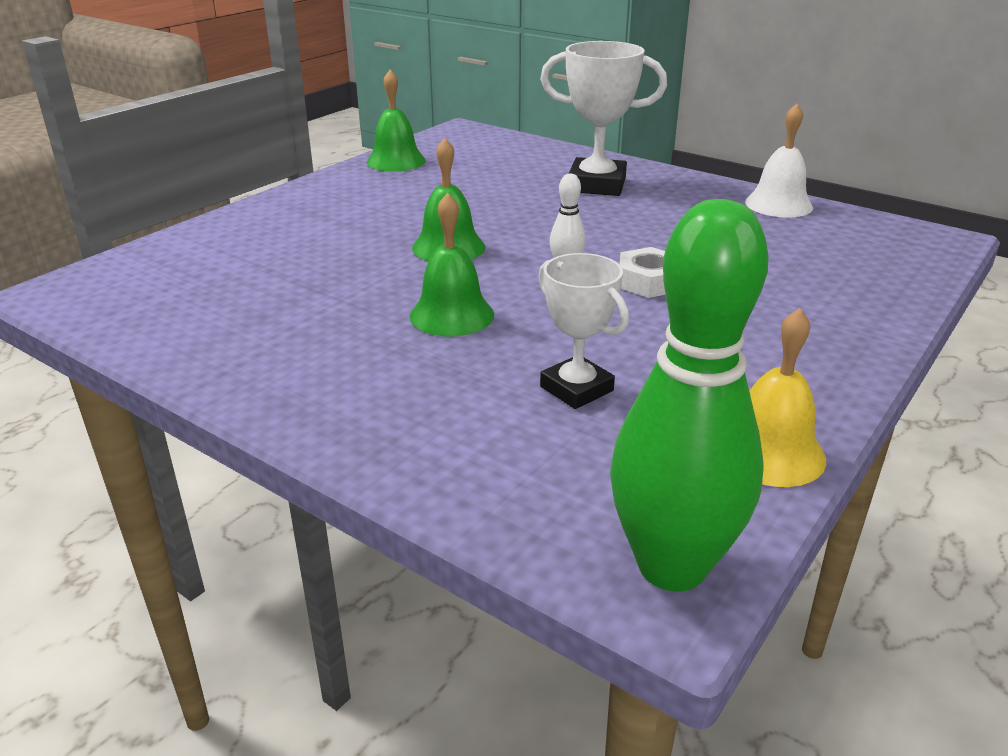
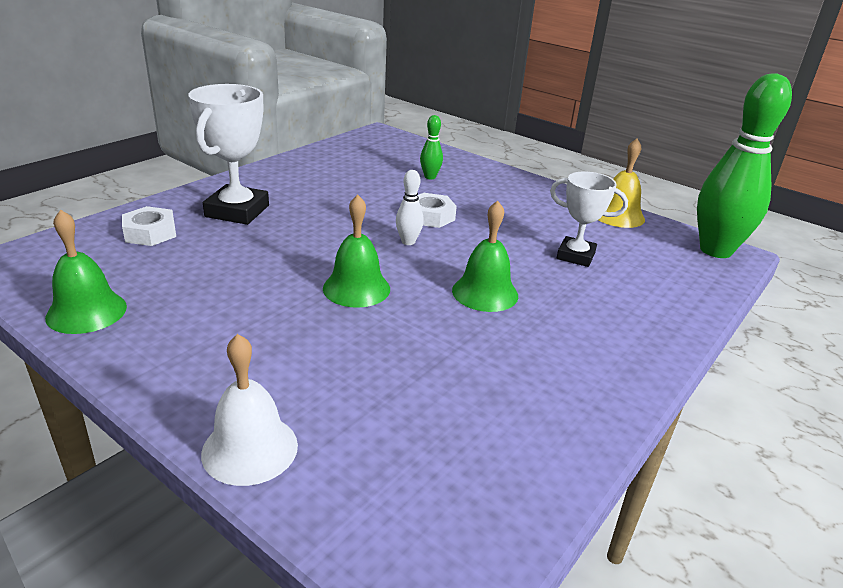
camera: 90 degrees left, 0 degrees up
white trophy [538,253,629,409] -> white trophy turned 60 degrees clockwise [550,172,628,267]
white bell [745,103,813,218] -> white bell moved to [201,334,298,486]
none -> white nut [122,206,176,246]
none -> green bowling pin [420,115,443,179]

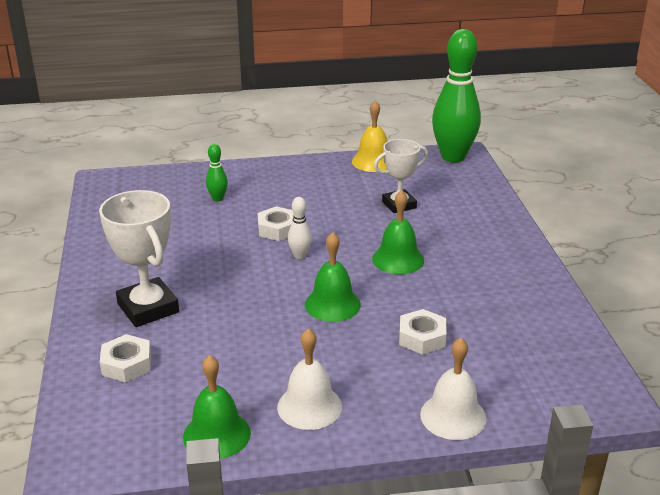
camera: 45 degrees left, 0 degrees up
none -> white bell [277,328,342,430]
none -> white nut [399,309,447,355]

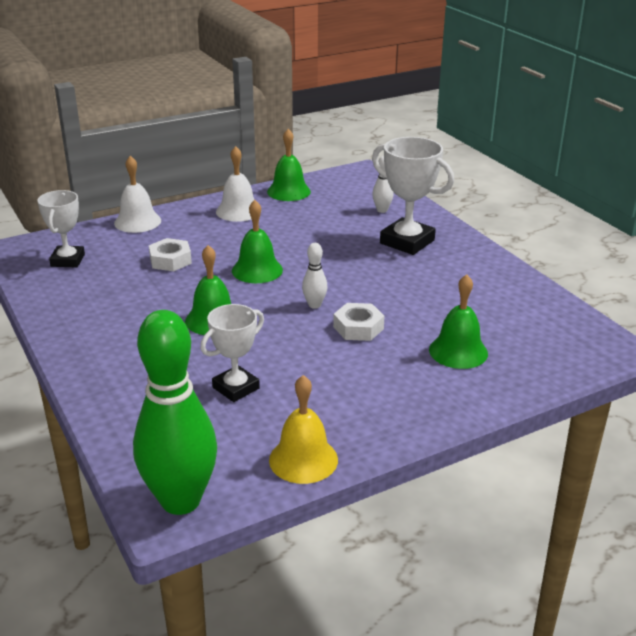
camera: 160 degrees right, 0 degrees up
white nut [100,334,151,382] -> white bowling pin [372,156,394,213]
green bowling pin [206,144,228,201] -> green bell [429,274,488,369]
none -> white trophy [37,190,85,268]

